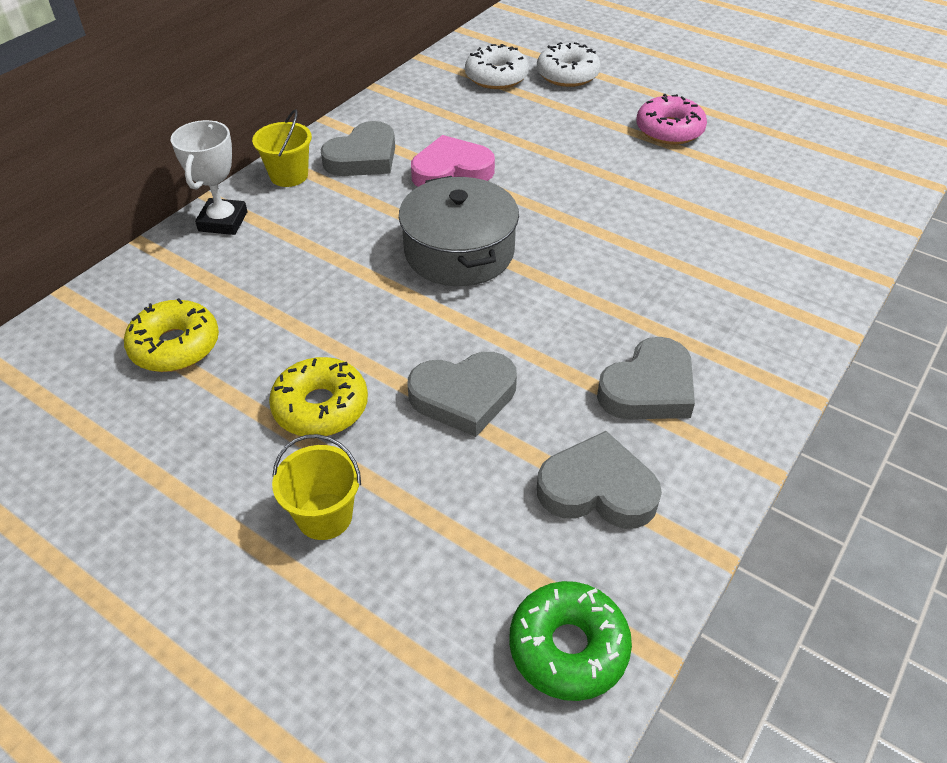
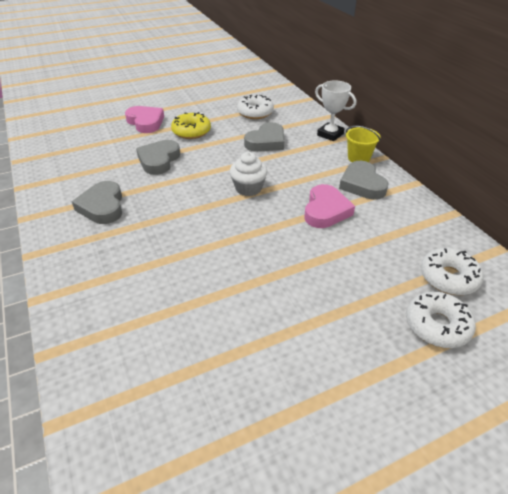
camera: 120 degrees right, 5 degrees down
yellow donut [124,298,219,372] -> white donut [237,95,274,119]
yellow bucket [272,434,361,540] -> pink heart [125,106,164,133]
grey pot [399,176,519,286] -> white cupcake [230,152,268,196]
green donut [509,581,632,701] -> none
grey heart [537,431,662,529] -> grey heart moved to [244,122,284,152]
pink donut [636,94,707,145] -> none

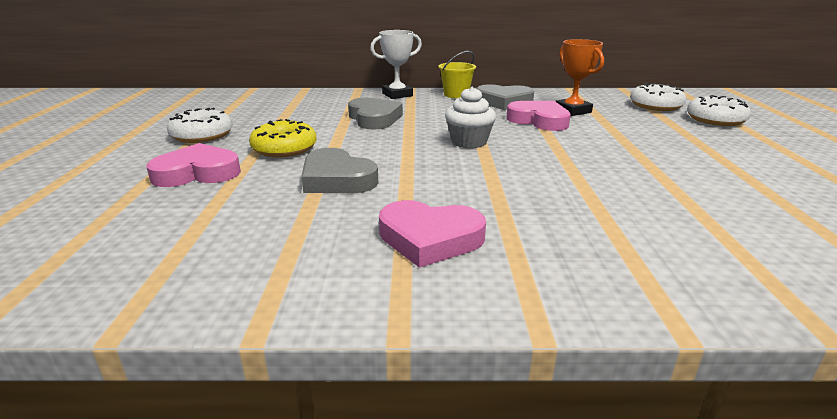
camera: 65 degrees left, 15 degrees down
grey heart [72,181,122,224] -> pink heart [379,200,486,268]
white donut [237,95,274,119] -> white donut moved to [167,108,233,143]
none -> orange trophy [555,39,604,116]

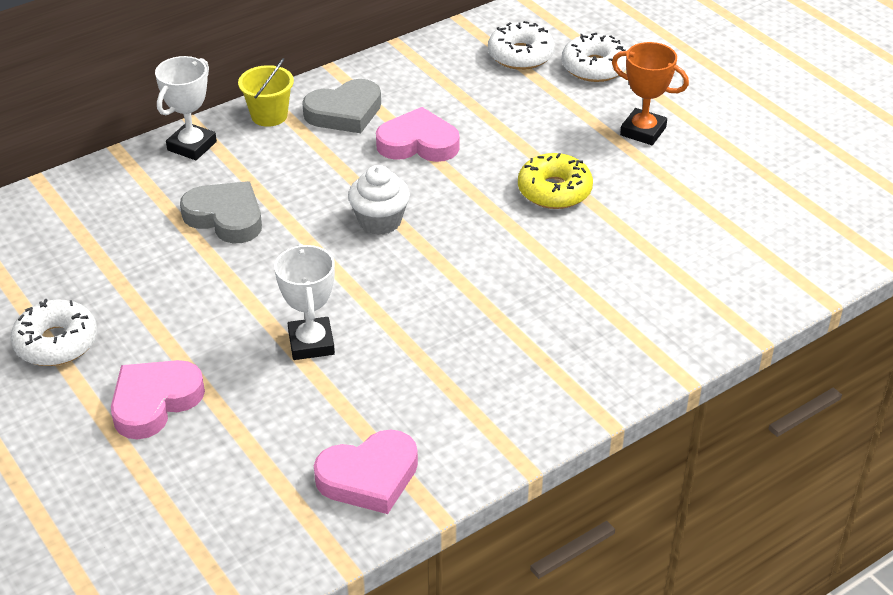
camera: 35 degrees left, 15 degrees up
yellow donut [249,119,317,157] -> yellow donut moved to [518,153,593,209]
grey heart [301,148,378,193] -> white trophy [274,244,335,360]
pink heart [379,200,486,268] -> pink heart moved to [314,430,418,514]
orange trophy [555,39,604,116] -> orange trophy moved to [612,42,689,145]

